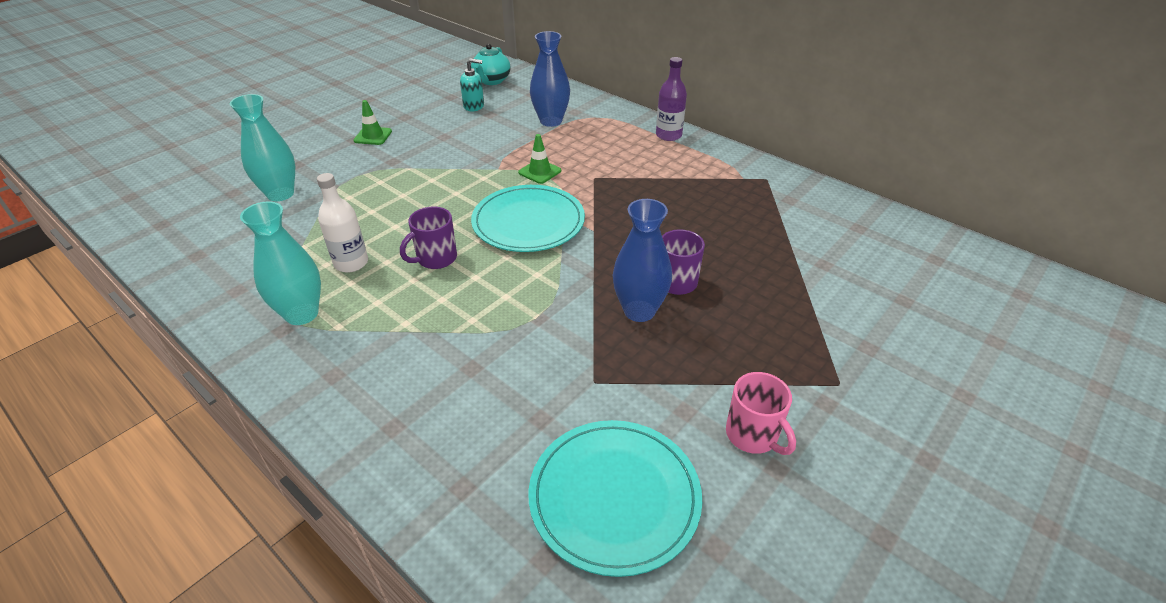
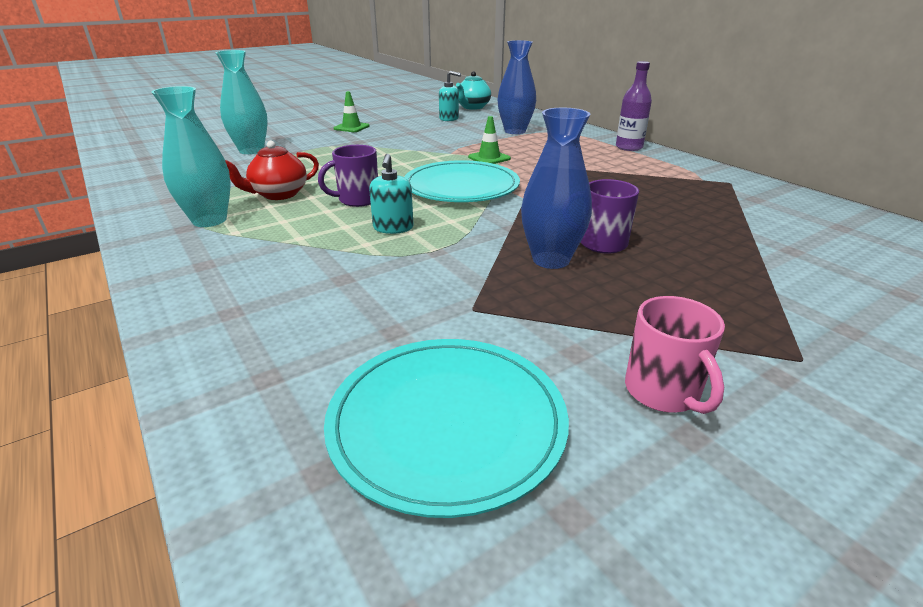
camera: 15 degrees right, 10 degrees down
white bottle [317,173,368,273] -> red teapot [225,140,319,200]
none -> turquoise soap dispenser [369,154,414,234]

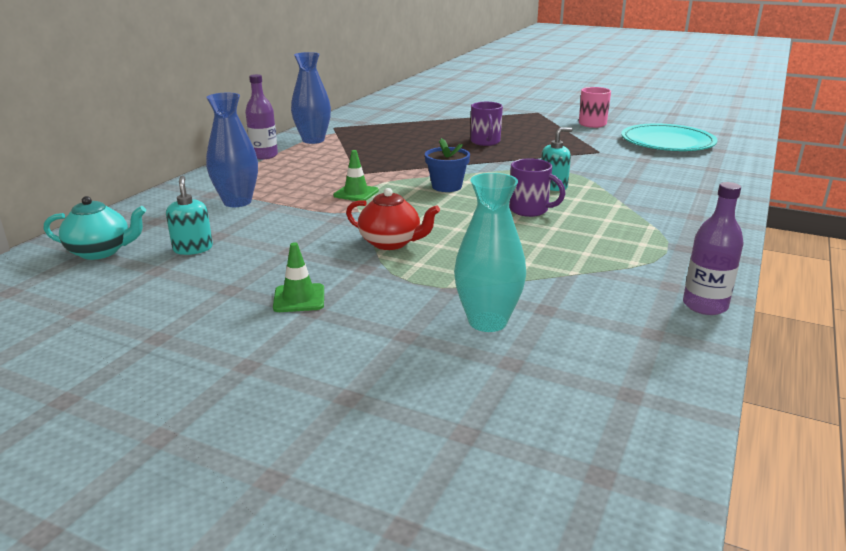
camera: 120 degrees left, 5 degrees down
turquoise vase [152,86,231,227] -> none
red teapot [225,140,319,200] -> red teapot moved to [346,188,440,250]
turquoise plate [404,160,520,202] -> blue flower pot [425,138,470,192]
blue vase [521,108,592,269] -> blue vase moved to [291,52,331,144]
none -> purple bottle [683,182,744,315]

